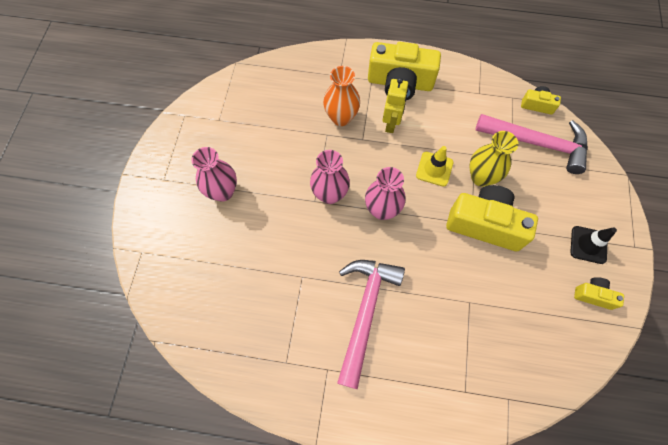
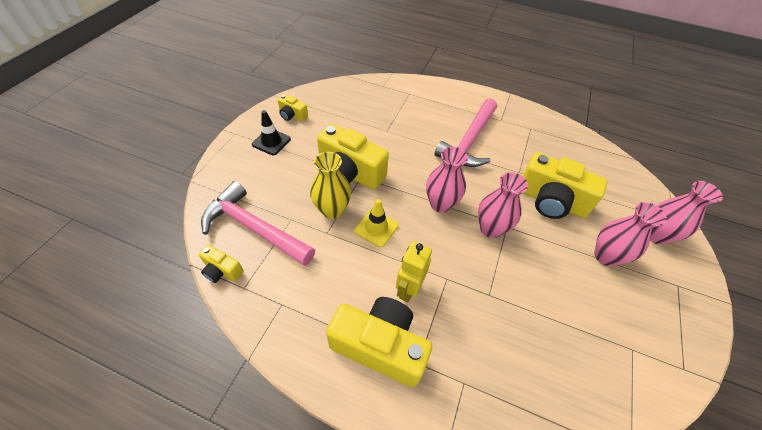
camera: 170 degrees left, 15 degrees down
orange vase [323,66,360,126] -> none
none -> yellow camera [522,152,608,219]
none -> pink vase [650,181,723,245]

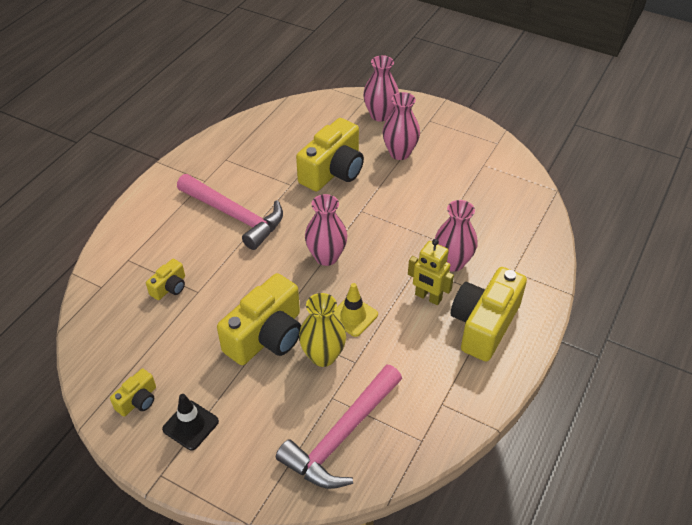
camera: 80 degrees left, 5 degrees down
yellow camera [199,245,244,283] -> yellow camera moved to [146,259,185,300]
pink vase [478,172,528,238] -> pink vase moved to [435,200,478,272]

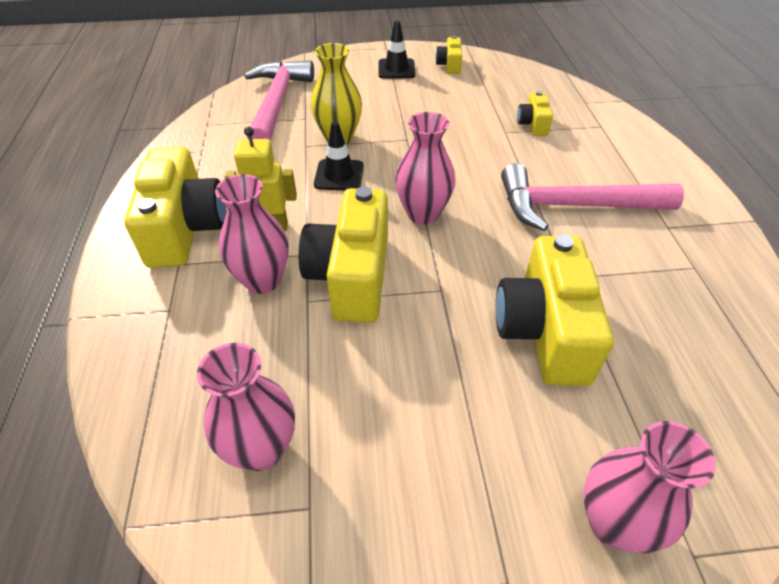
camera: 145 degrees right, 0 degrees up
yellow camera [217,273,301,365] -> yellow camera moved to [298,186,388,323]
yellow traffic cone [334,283,378,337] -> black traffic cone [314,121,364,190]
pink vase [383,92,420,160] -> pink vase moved to [197,343,295,471]

